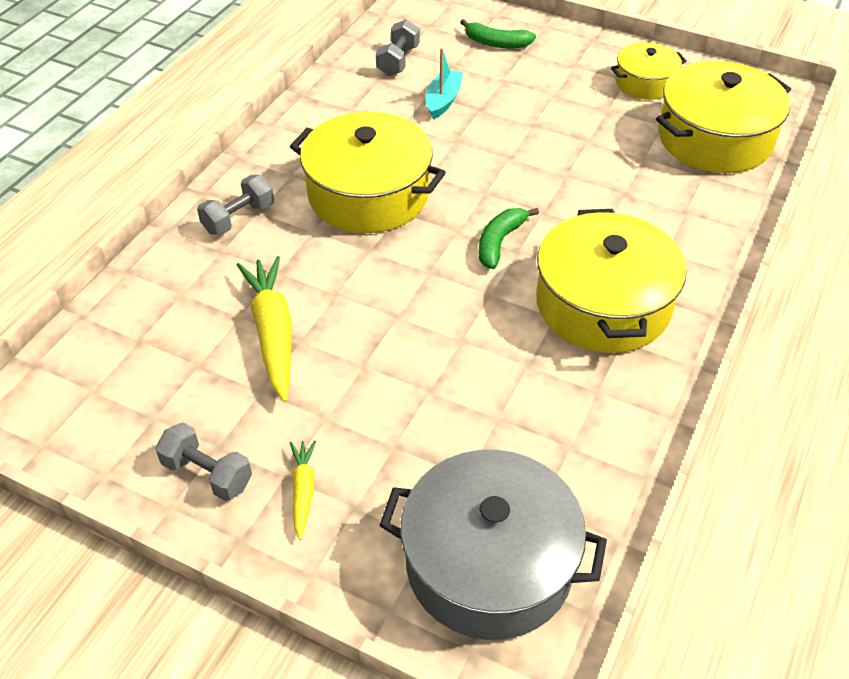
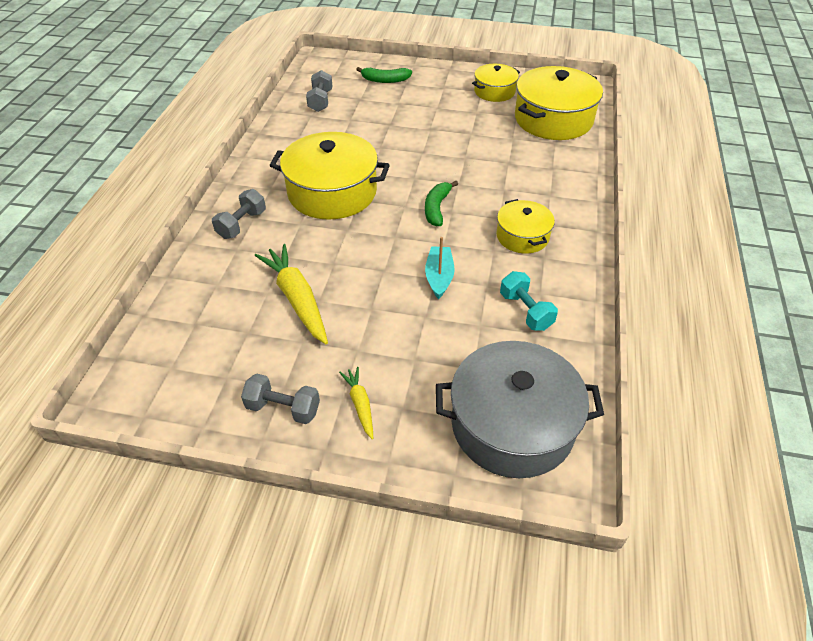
camera: 15 degrees left, 0 degrees up
turquoise boat [425,48,463,119] -> turquoise boat moved to [425,237,455,299]
yellow pot [536,209,687,353] -> yellow pot [496,199,555,253], size x0.56
none -> turquoise dumbbell [500,271,558,331]

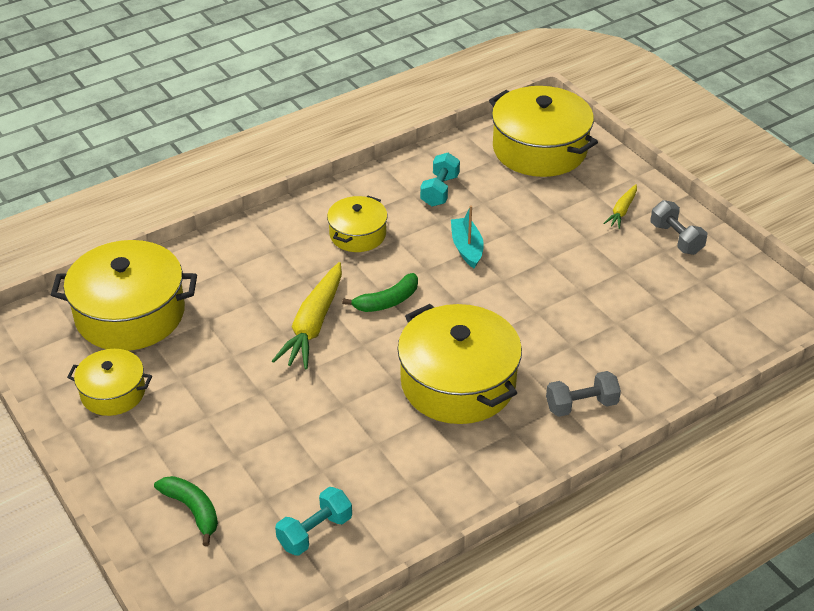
camera: 135 degrees left, 5 degrees down
yellow carrot [255,244,328,344] -> yellow carrot moved to [272,262,342,369]
grey dumbbell [306,70,332,112] -> turquoise dumbbell [275,487,352,556]
turquoise boat [425,237,455,299] -> turquoise boat turned 120 degrees clockwise [451,205,484,269]
grey pot [436,341,604,478] -> yellow pot [489,86,598,177]

